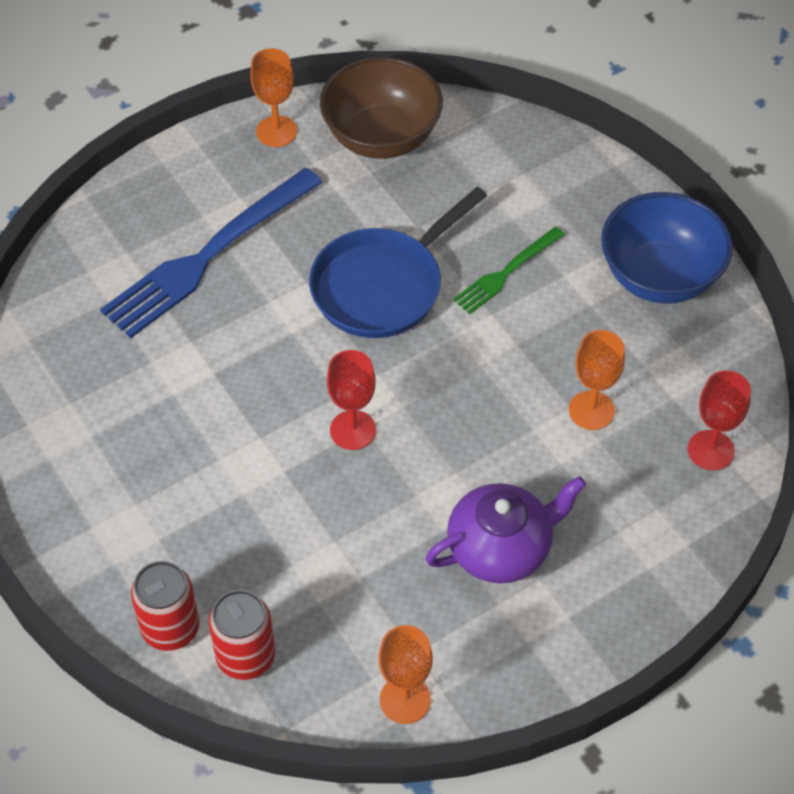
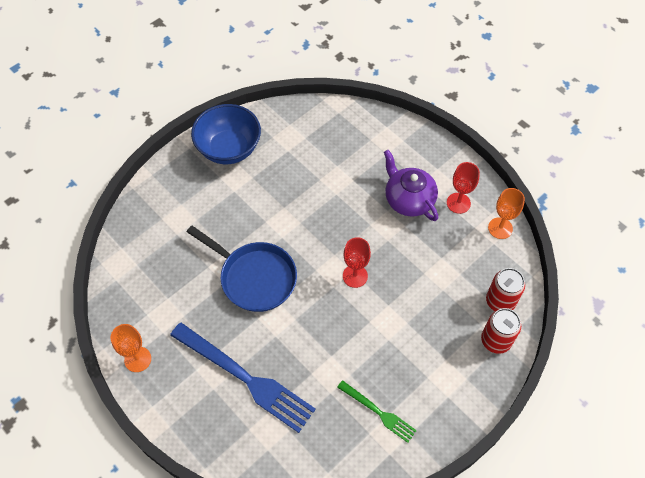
camera: 100 degrees left, 5 degrees up
brown bowl [320,57,443,159] -> none
green fork [453,227,565,314] -> green fork moved to [337,380,417,443]
orange goblet [569,330,625,430] -> none
red goblet [688,370,751,470] -> red goblet moved to [447,162,480,214]

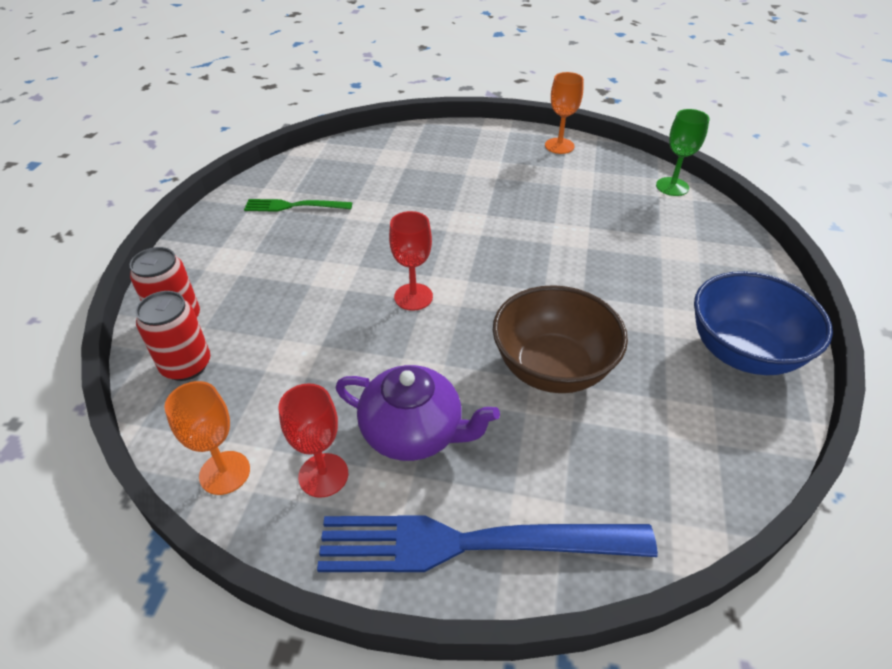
camera: 145 degrees right, 15 degrees down
blue fork [170,323,316,433] -> blue fork moved to [317,515,658,572]
blue pan [187,226,297,312] -> none
none -> brown bowl [493,285,628,393]
none -> green goblet [656,109,709,196]

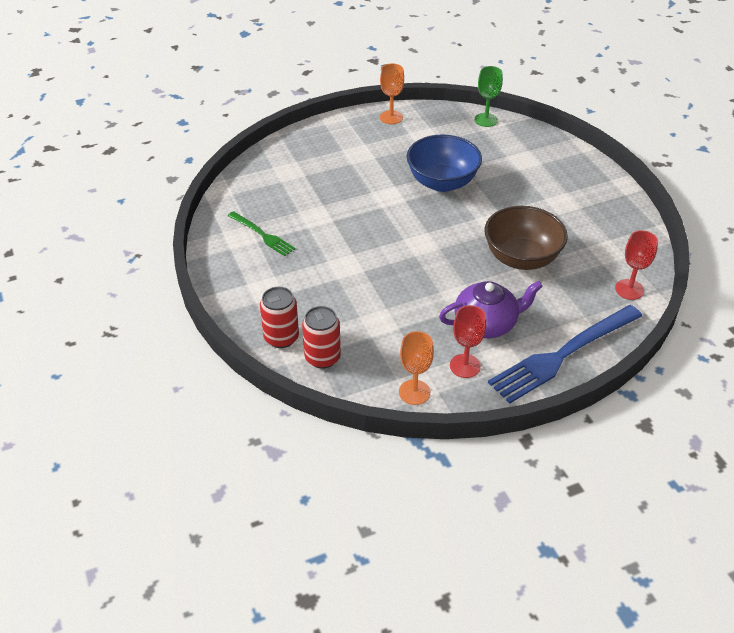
camera: 35 degrees left, 0 degrees up
green fork [244,199,352,212] -> green fork turned 105 degrees counterclockwise [228,211,295,256]
red goblet [389,211,433,311] -> red goblet moved to [615,230,658,300]
blue bowl [694,271,833,375] -> blue bowl moved to [407,134,482,192]

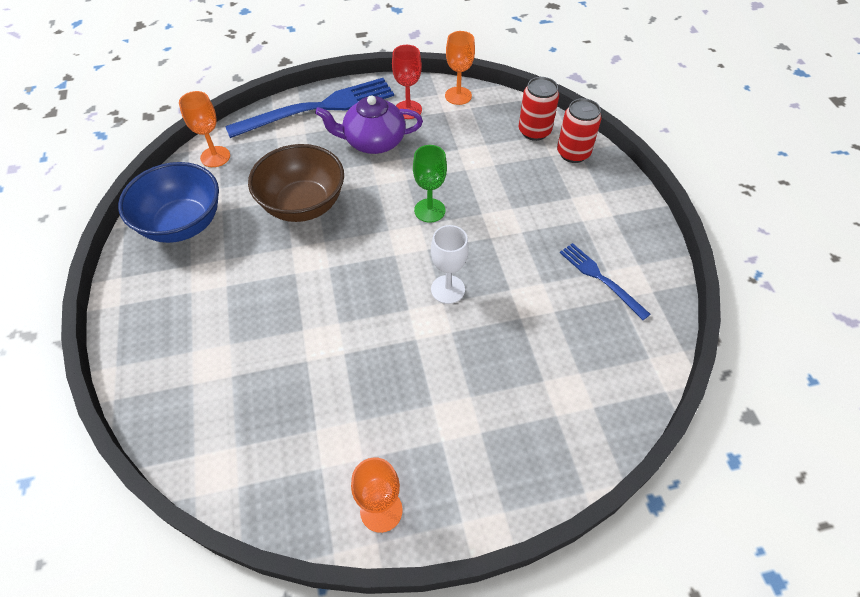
camera: 170 degrees left, 10 degrees up
green fork [228,211,295,256] -> blue fork [560,243,651,320]
blue bowl [407,134,482,192] -> blue bowl moved to [118,162,219,243]
green goblet [474,66,503,127] -> green goblet moved to [413,145,447,223]
red goblet [615,230,658,300] -> orange goblet [179,91,230,167]
none -> white goblet [431,225,469,304]

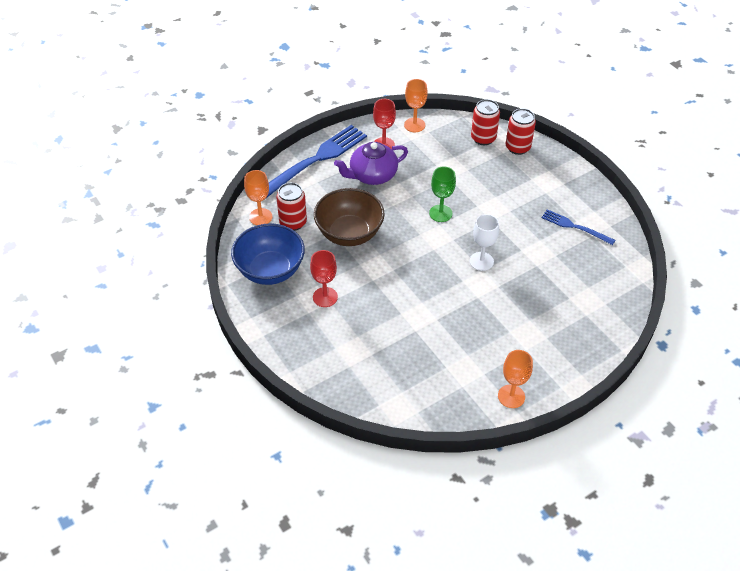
camera: 20 degrees left, 5 degrees down
none -> red can [276,183,307,231]
none -> red goblet [310,250,338,307]

